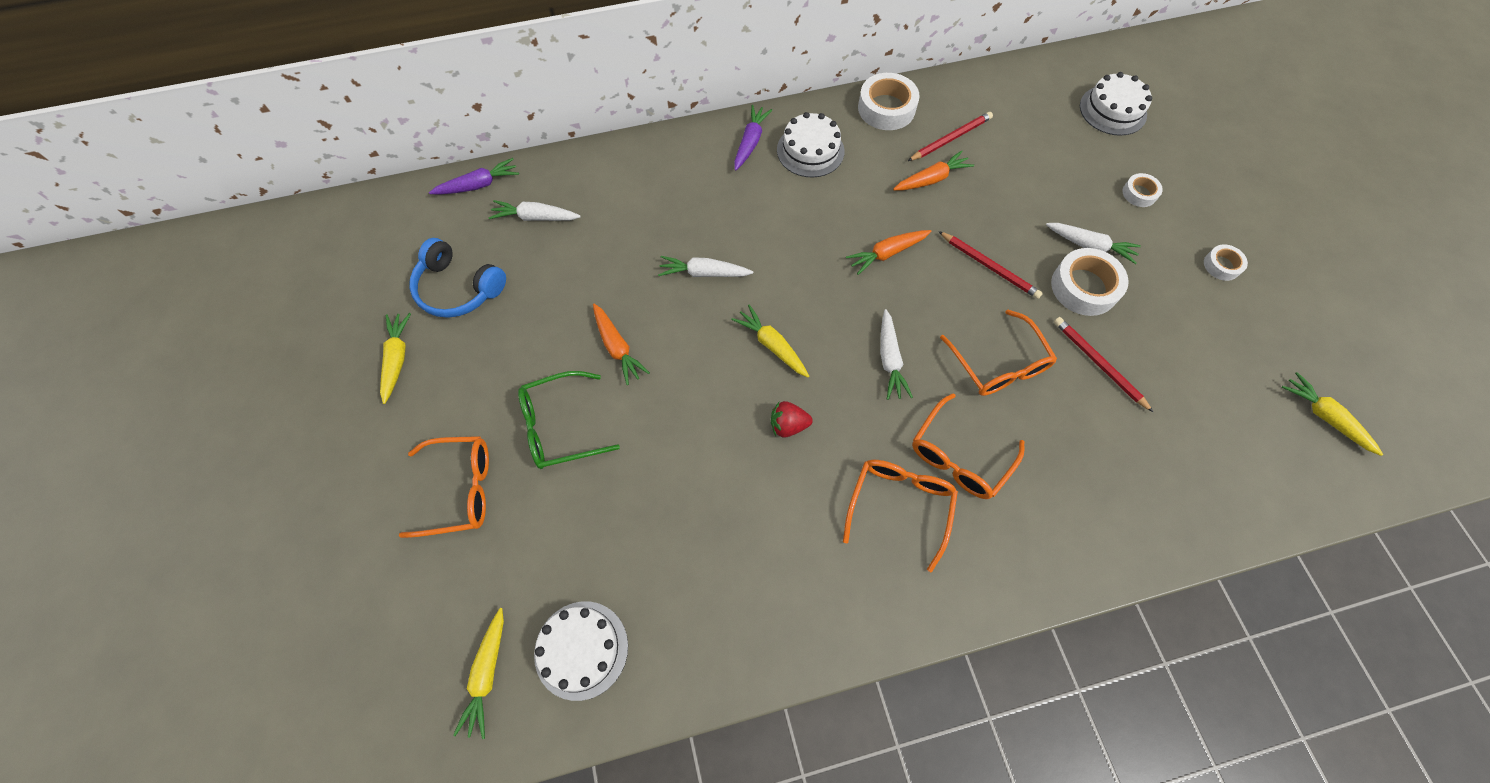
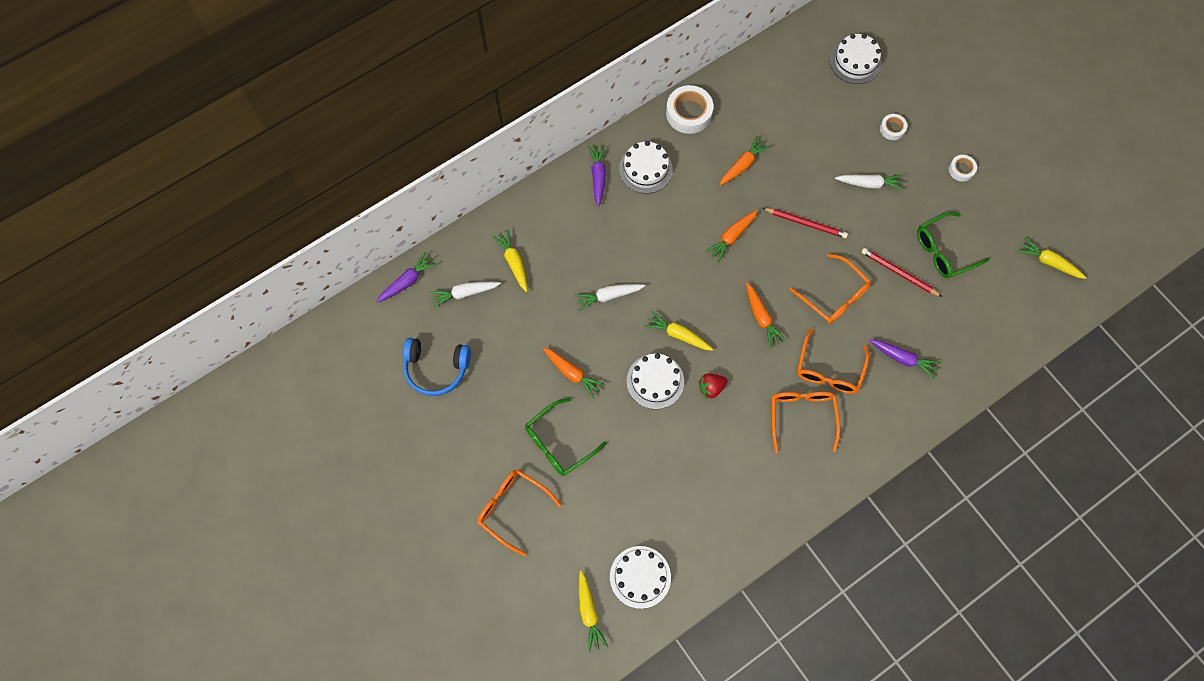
camera: 20 degrees left, 5 degrees up
yellow carrot [380,313,411,404] -> yellow carrot moved to [492,229,527,292]
orange glasses [399,436,489,538] -> orange glasses turned 120 degrees counterclockwise [477,469,561,556]
white carrot [880,309,913,400] -> orange carrot [746,283,786,348]
red pencil [908,112,993,161] -> none
white tape [1051,248,1129,316] -> none
none -> white cake [627,353,684,409]
none -> purple carrot [869,339,941,378]
none -> green glasses [917,212,990,278]

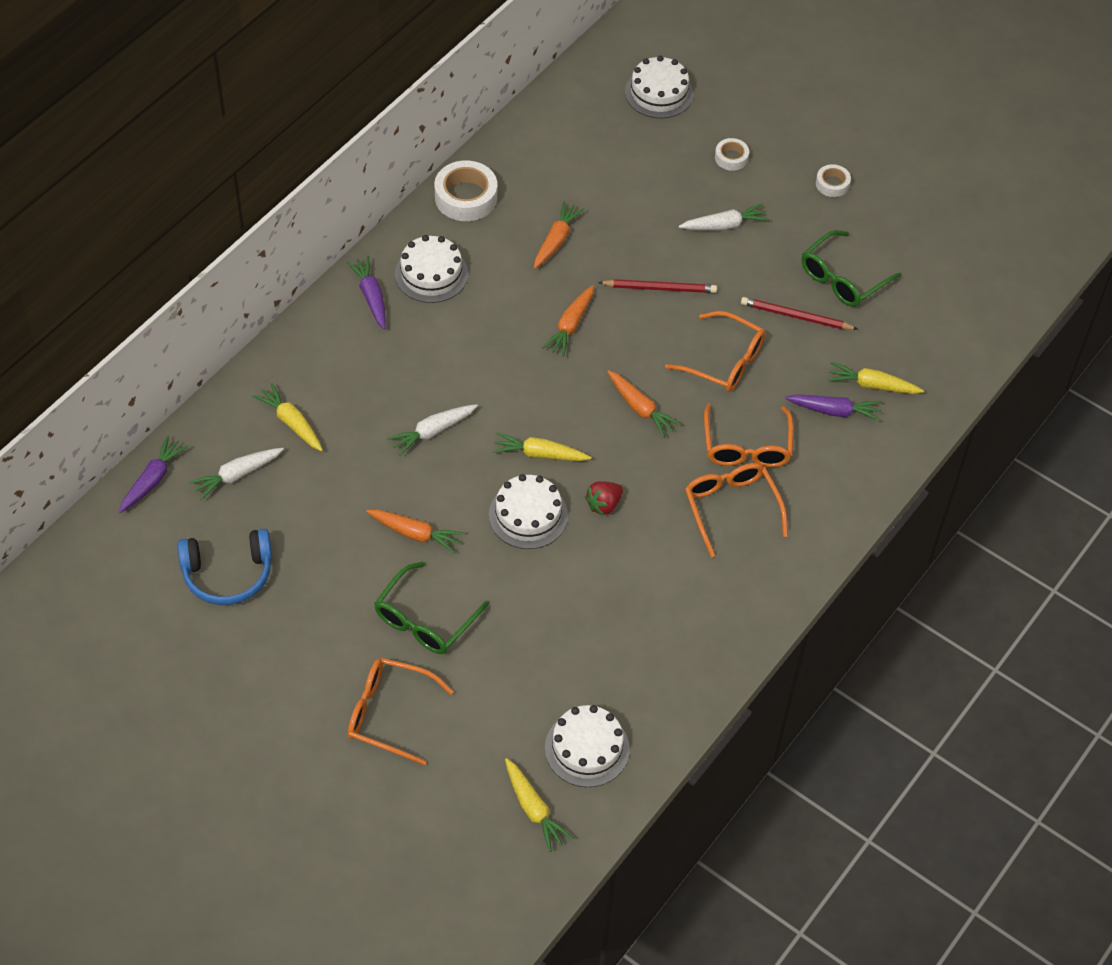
camera: 20 degrees left, 15 degrees down
yellow carrot [1017,237,1086,279] -> yellow carrot moved to [828,362,924,394]

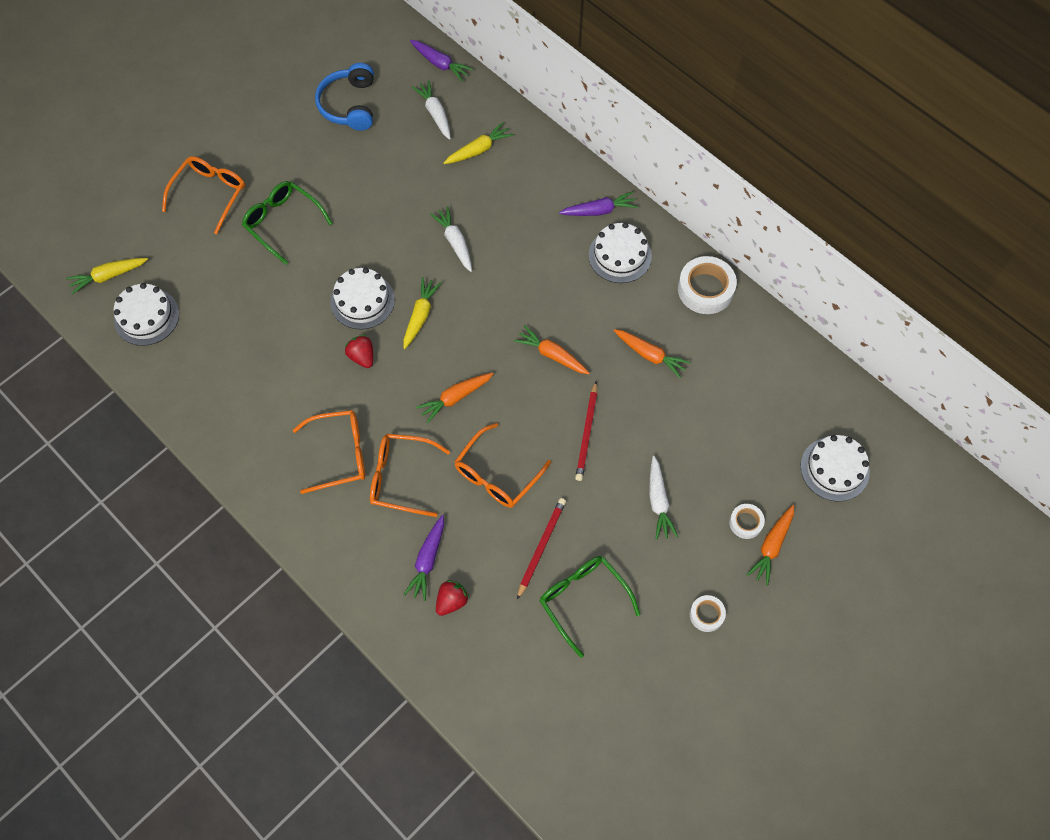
camera: 100 degrees right, 10 degrees up
orange carrot [366,509,464,553] -> orange carrot moved to [747,505,794,585]
yellow carrot [828,362,924,394] -> red strawberry [436,580,469,616]

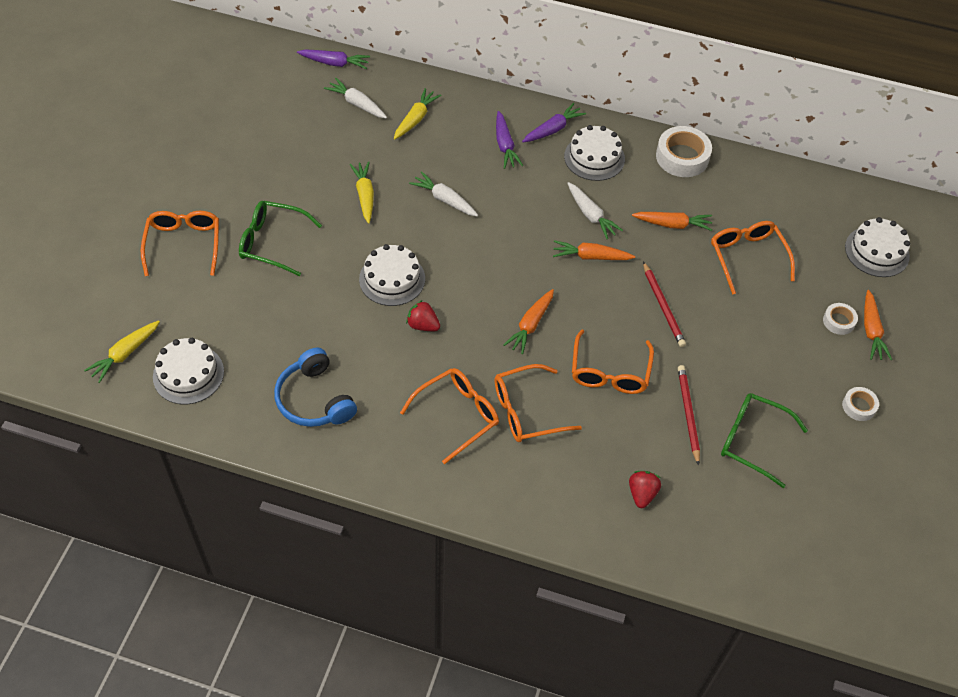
camera: 30 degrees left, 10 degrees down
blue headphones [315,63,374,131] -> blue headphones moved to [274,348,357,427]
yellow carrot [403,277,442,349] -> yellow carrot moved to [349,161,374,224]
purple carrot [403,515,444,601] -> purple carrot moved to [496,111,523,169]
white carrot [650,456,678,540] -> white carrot moved to [567,182,623,239]
none -> orange glasses [711,221,795,295]

